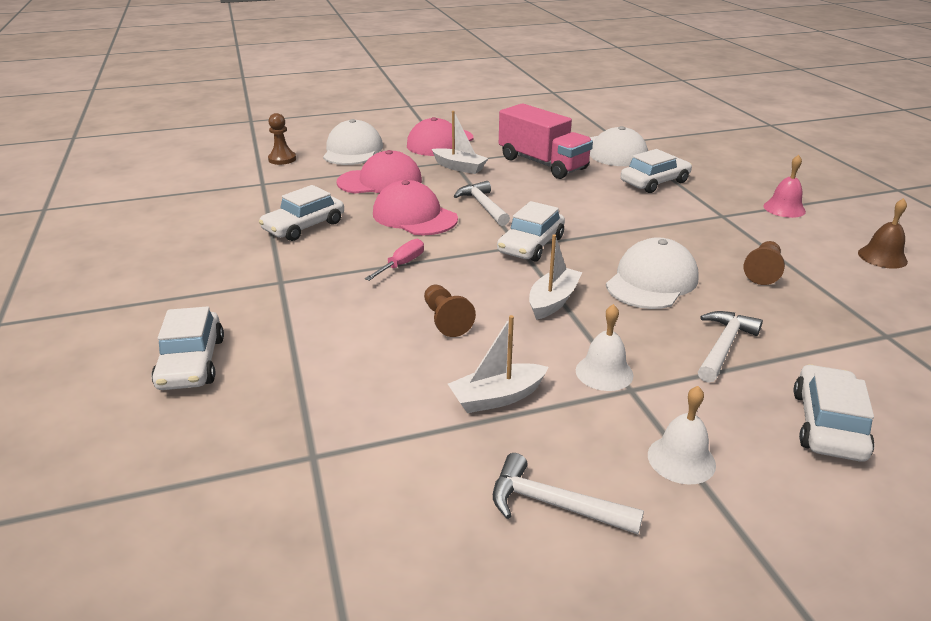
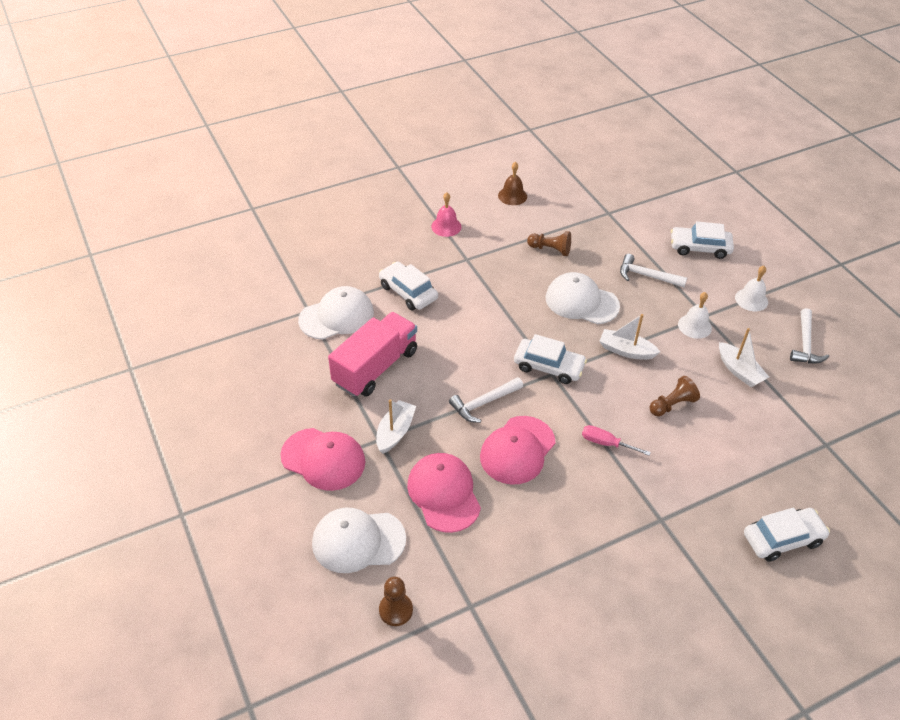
camera: 100 degrees left, 15 degrees up
white car [259,185,344,241] -> none

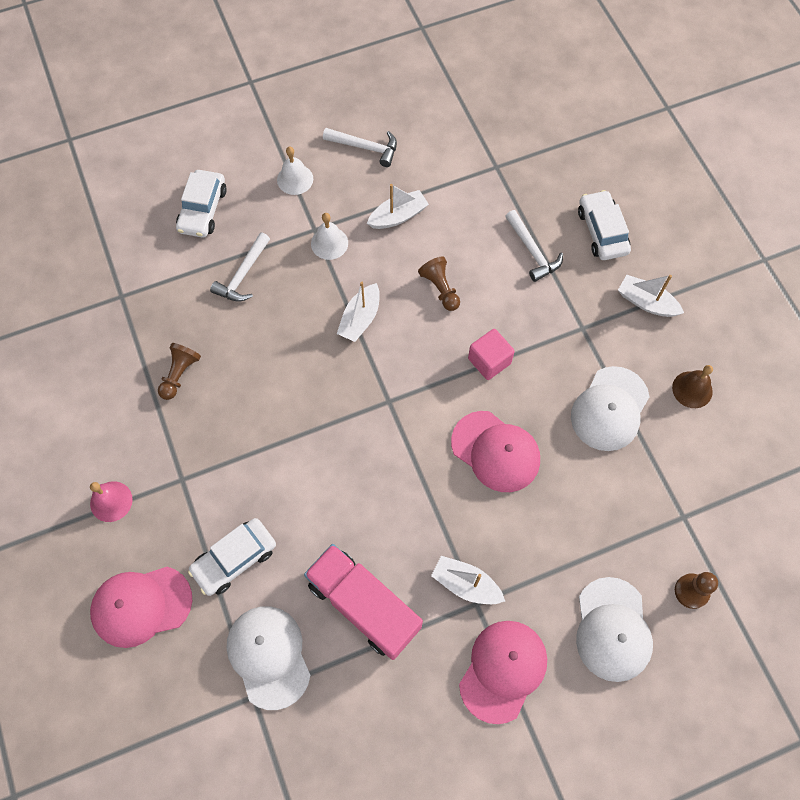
camera: 85 degrees left, 20 degrees up
pink cap [407,453,481,533] -> pink cap moved to [90,567,192,648]
white hammer [449,377,523,423] -> white hammer moved to [505,210,563,282]
brown bell [498,162,527,205] -> brown bell moved to [672,365,713,408]
white car [514,334,587,384] -> none
white cap [546,272,620,324] -> white cap moved to [571,366,650,451]
pink screwdriver [582,425,651,456] -> pink cube [468,329,515,380]
none -> white boat [618,275,684,317]

